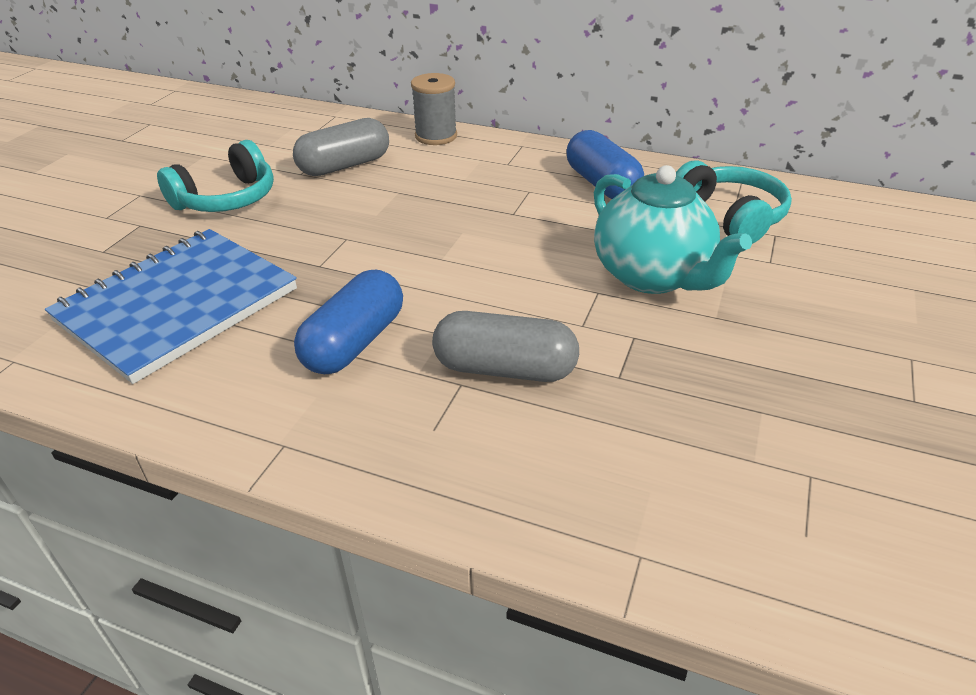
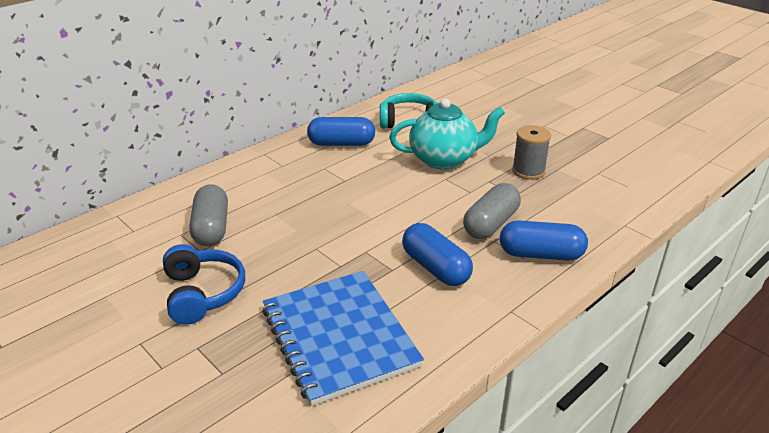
camera: 65 degrees left, 5 degrees down
turquoise headphones [157,140,274,212] -> blue headphones [163,244,245,325]
grey spool [411,73,457,145] -> grey spool moved to [512,125,551,180]
none -> blue capsule [500,220,588,261]

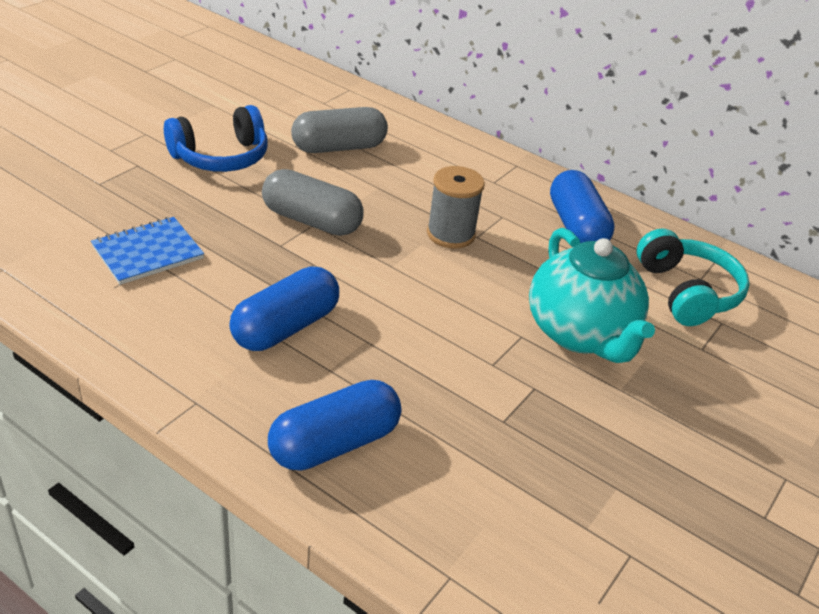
camera: 75 degrees right, 5 degrees up
blue notebook [262,271,424,406] -> blue notebook [91,217,204,285], size x0.53
grey capsule [463,183,521,239] -> grey capsule moved to [262,169,364,236]
blue capsule [500,220,588,261] -> blue capsule turned 60 degrees clockwise [268,380,401,471]
grey spool [512,125,551,180] -> grey spool moved to [427,166,485,249]

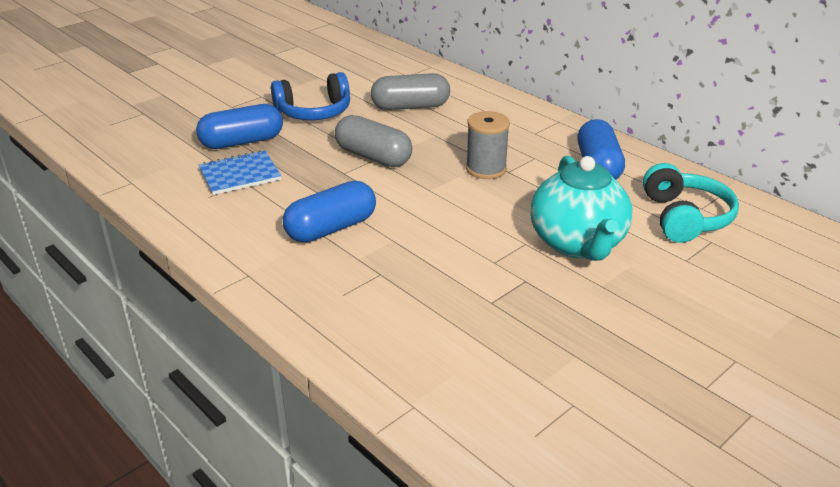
camera: 15 degrees right, 5 degrees down
blue capsule [268,380,401,471] -> blue capsule moved to [196,104,283,149]

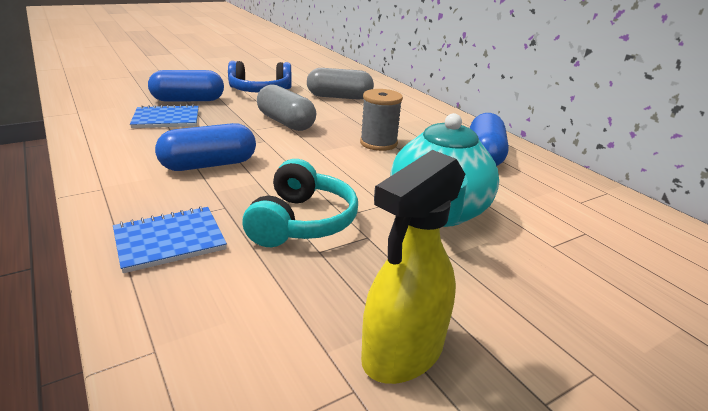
camera: 10 degrees right, 5 degrees down
turquoise headphones [643,163,739,243] -> turquoise headphones moved to [242,159,358,247]
none -> blue notebook [113,206,227,273]
none -> yellow spray bottle [361,150,465,384]

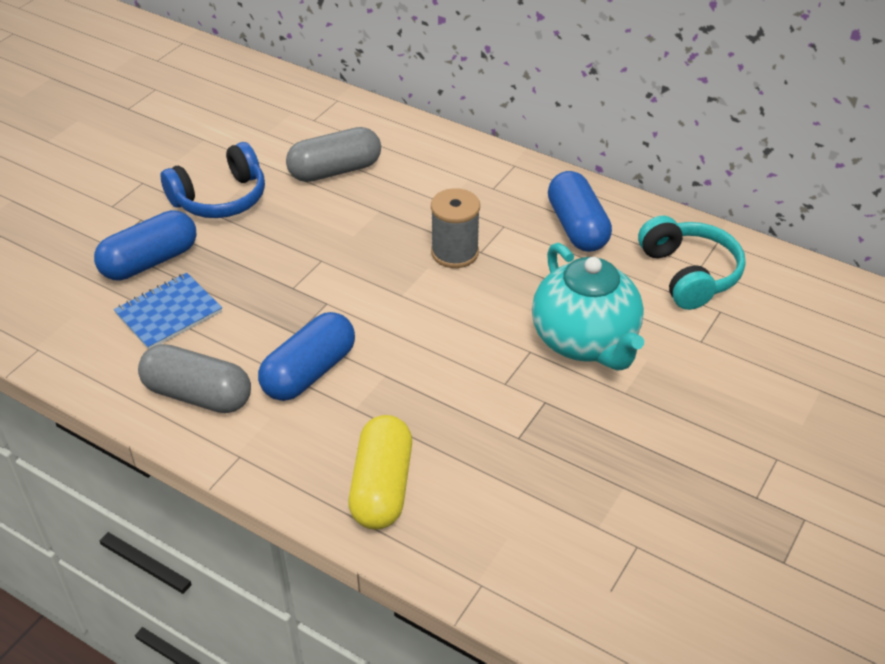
camera: 25 degrees left, 15 degrees up
blue notebook [113,206,227,273] -> yellow capsule [348,415,412,530]
turquoise headphones [242,159,358,247] -> turquoise headphones moved to [638,216,745,310]
grey capsule [257,85,316,131] -> grey capsule moved to [138,344,251,413]
yellow spray bottle [361,150,465,384] -> none

